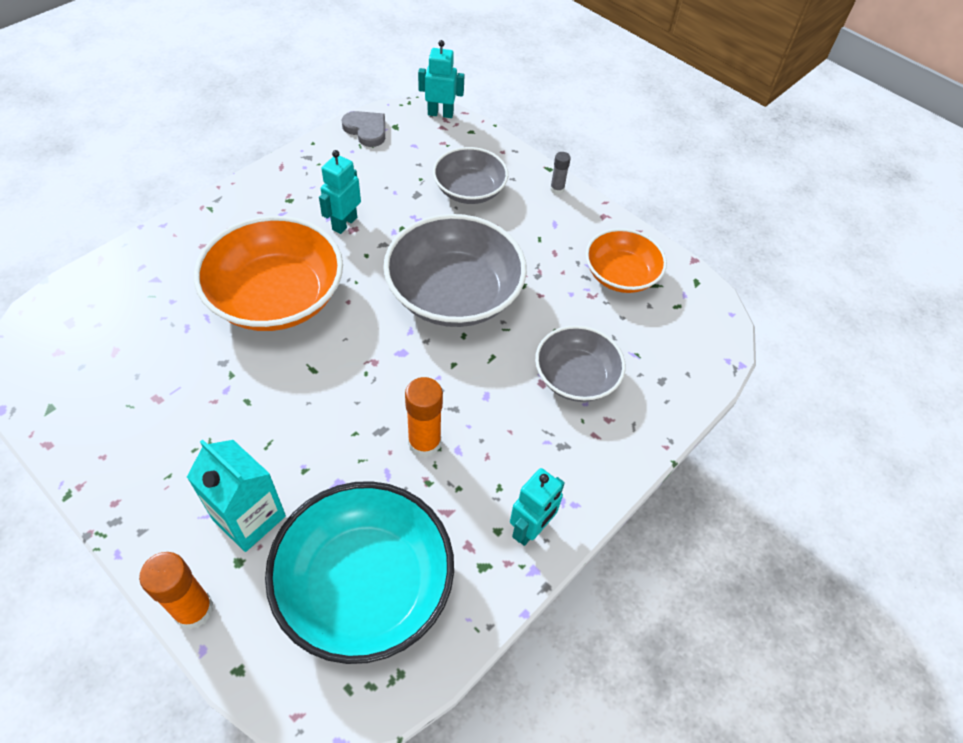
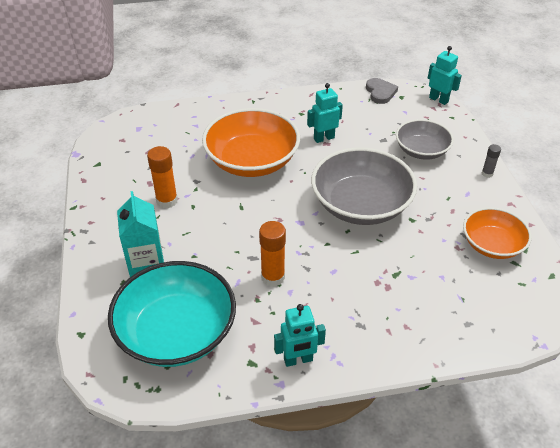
camera: 40 degrees right, 10 degrees down
orange glue stick [139,552,213,630] -> orange glue stick moved to [147,146,178,208]
grey bowl [535,325,625,402] -> none

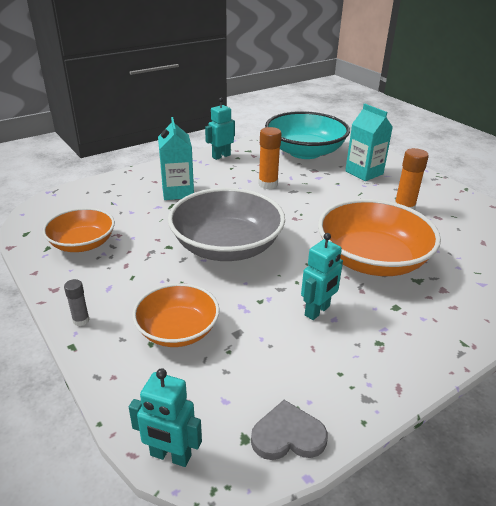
camera: 155 degrees right, 10 degrees down
grey heart [366,78,398,104] -> grey heart turned 120 degrees clockwise [251,400,328,460]
grey bowl [396,119,454,160] -> orange bowl [132,283,220,347]
none -> turquoise carton [158,117,194,200]

